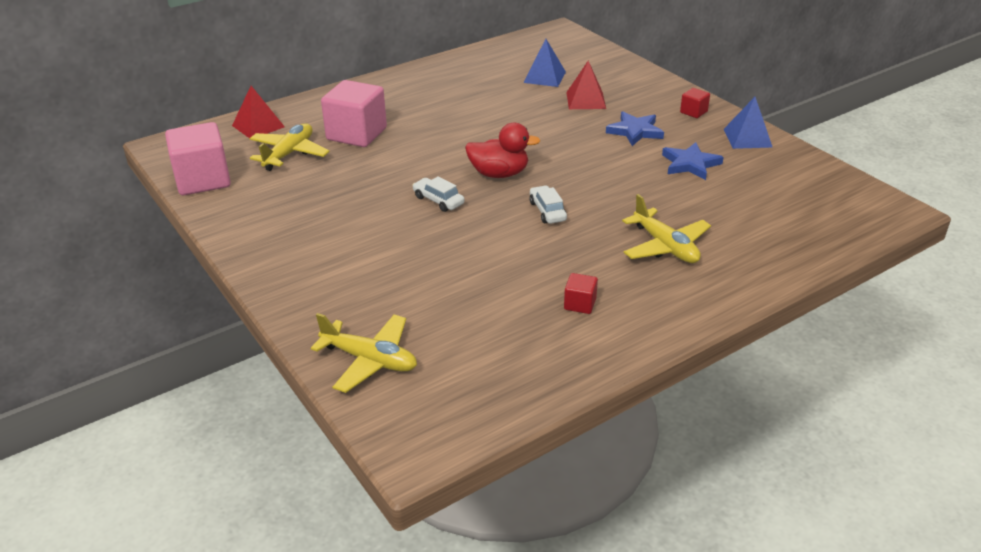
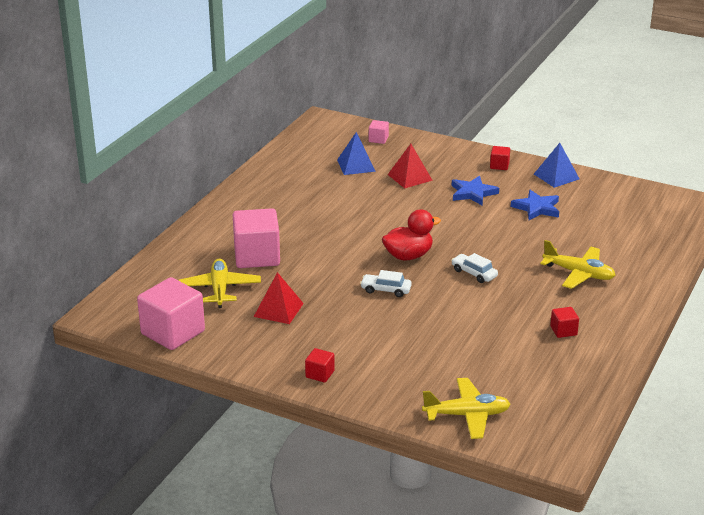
camera: 30 degrees left, 5 degrees down
red pyramid [232,86,285,138] -> red pyramid moved to [254,272,304,324]
none -> red cube [305,348,335,382]
none -> pink cube [369,120,389,144]

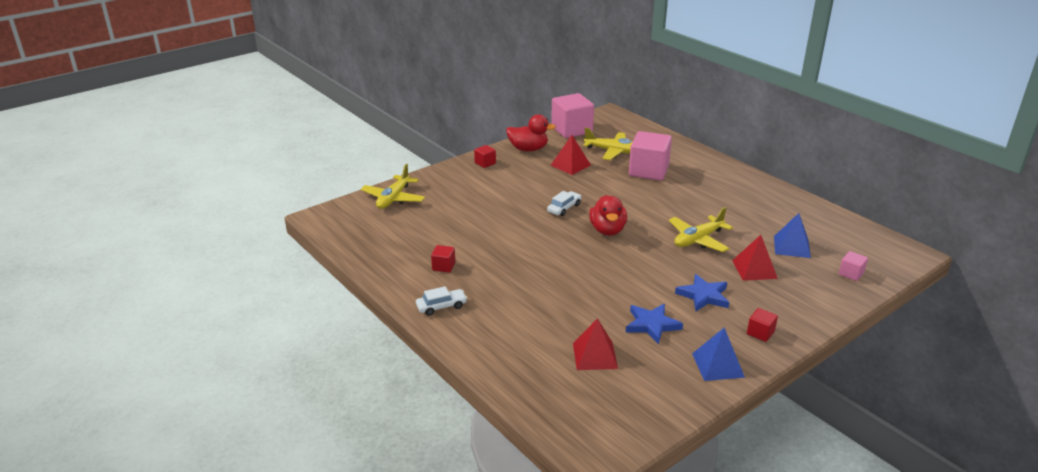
camera: 115 degrees right, 0 degrees up
white car [451,253,498,283] -> white car moved to [416,286,467,316]
yellow plane [540,240,616,289] -> yellow plane moved to [669,207,733,252]
none -> red duck [506,114,556,151]
none -> red pyramid [573,318,618,370]

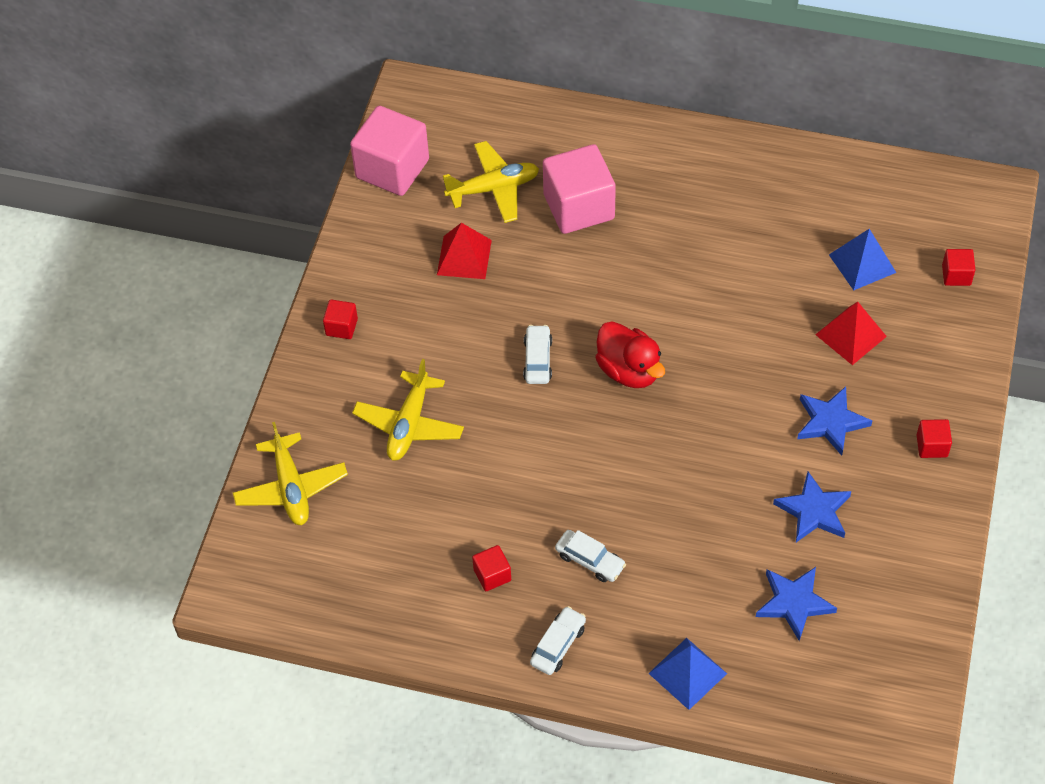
camera: 35 degrees left, 25 degrees up
red duck [506,114,556,151] -> none
red pyramid [573,318,618,370] -> blue star [756,567,837,641]
yellow plane [669,207,733,252] -> yellow plane moved to [352,359,464,461]
blue pyramid [692,328,745,381] -> blue pyramid moved to [648,638,727,710]
pink cube [839,251,868,281] -> red cube [942,249,975,286]
none -> white car [555,530,626,582]

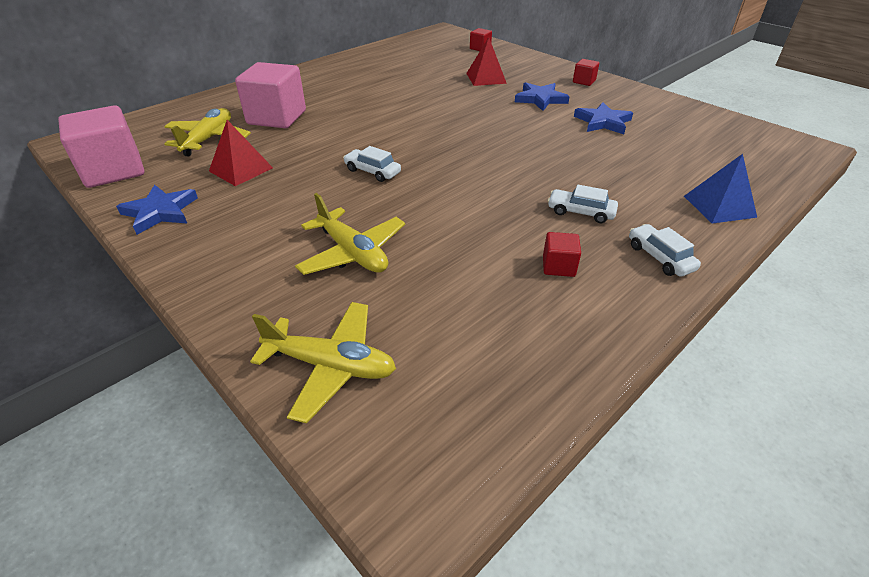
camera: 60 degrees left, 15 degrees down
red cube [323,300,358,339] -> none
white car [555,530,626,582] -> white car turned 135 degrees counterclockwise [548,185,618,223]
red duck [595,321,665,388] -> none
blue star [756,567,837,641] -> blue star moved to [116,185,198,235]
blue pyramid [829,229,896,290] -> none

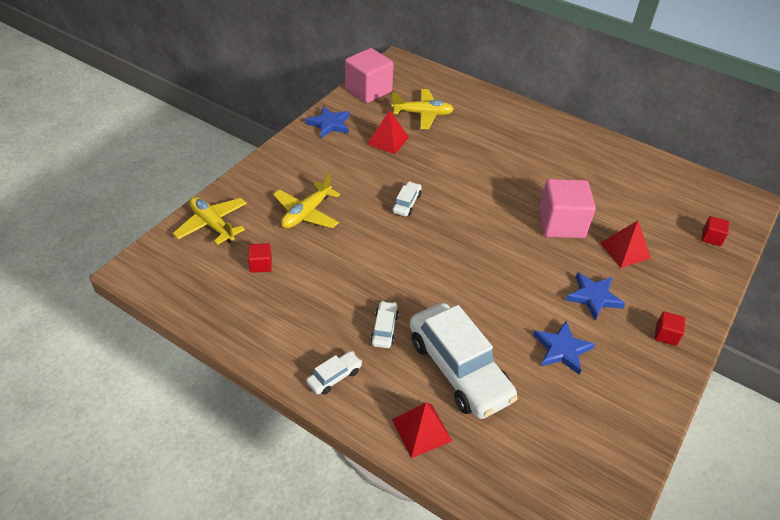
camera: 75 degrees right, 5 degrees up
pink cube [235,62,306,128] -> pink cube moved to [539,179,596,238]
yellow plane [250,302,396,423] -> yellow plane turned 135 degrees clockwise [173,197,247,245]
red cube [543,232,581,277] -> red cube moved to [248,243,272,273]
blue pyramid [684,154,757,224] -> red pyramid [392,402,452,458]
none -> white car [410,303,518,419]

